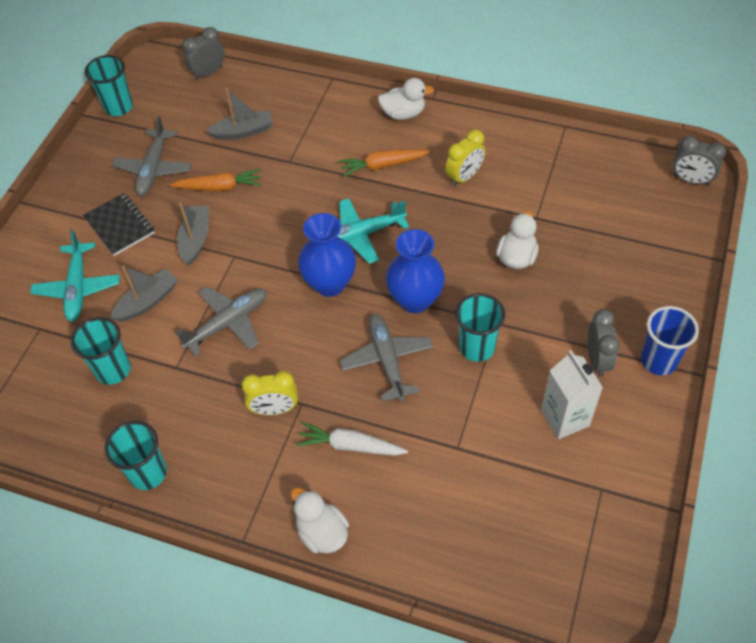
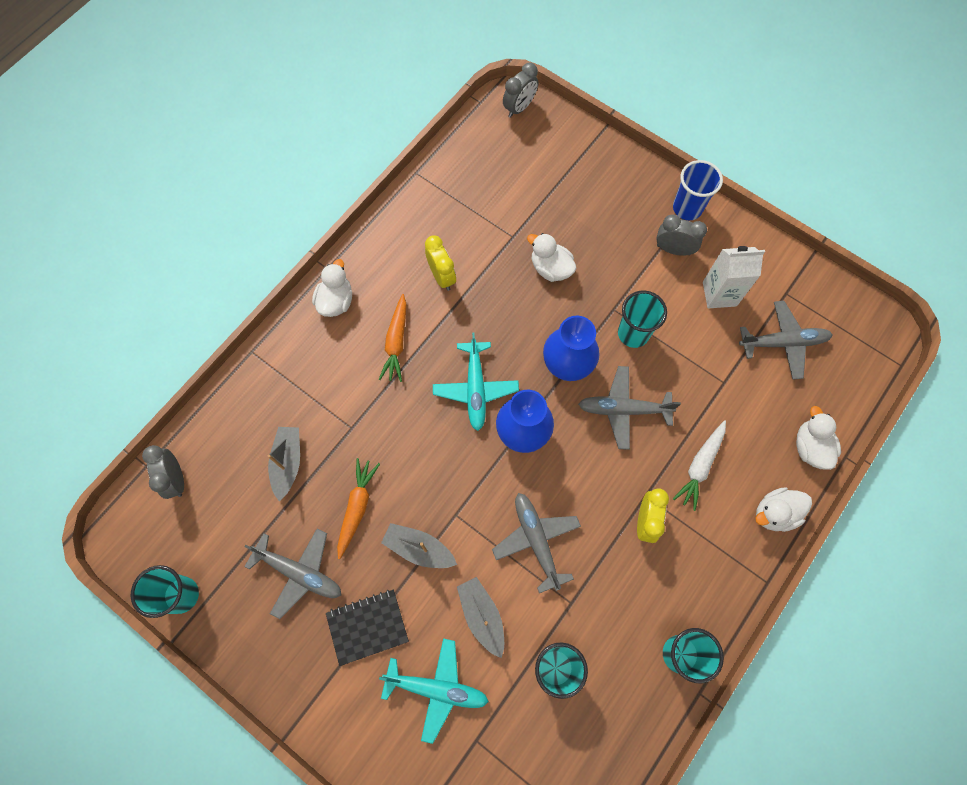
camera: 75 degrees left, 15 degrees up
none -> grey plane [739,301,832,380]
none -> white duck [796,406,841,470]

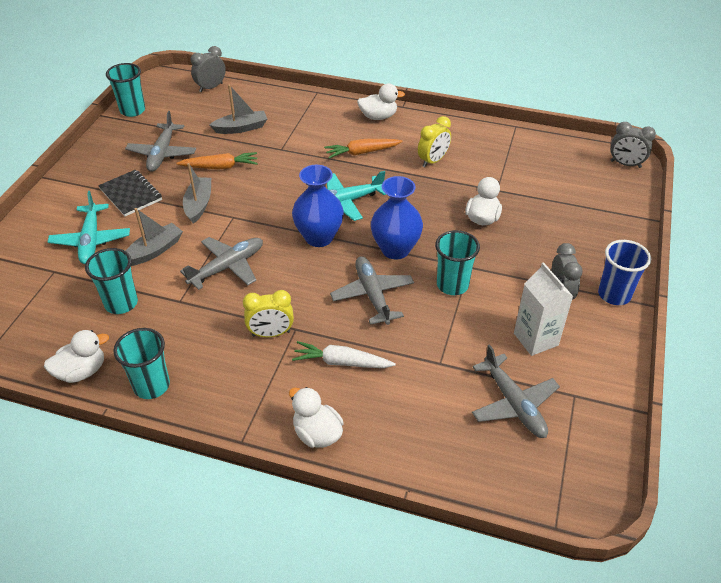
camera: 70 degrees right, 25 degrees down
white duck [796,406,841,470] -> white duck moved to [44,330,109,383]

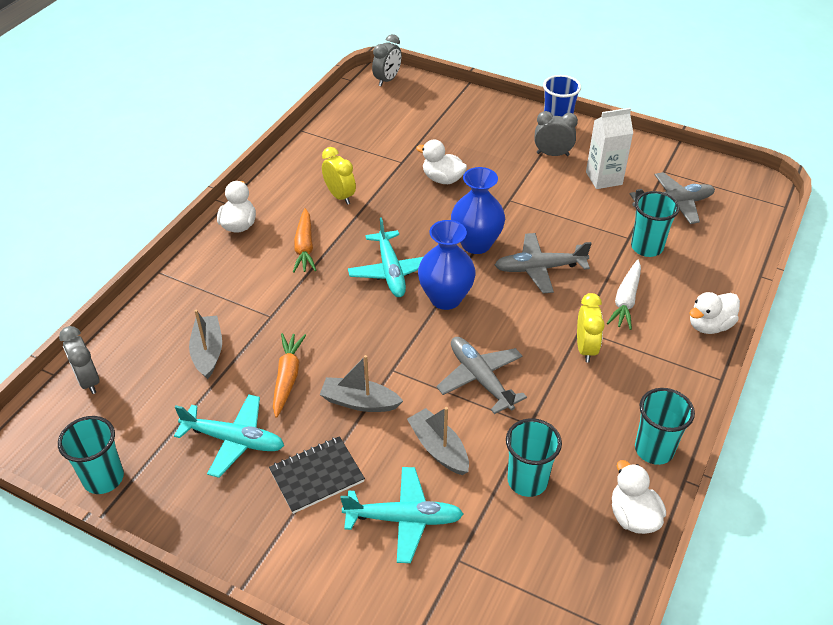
camera: 80 degrees left, 0 degrees up
grey plane [125,111,196,172] -> turquoise plane [174,394,284,478]
turquoise cup [435,230,480,295] -> turquoise cup moved to [631,191,680,257]

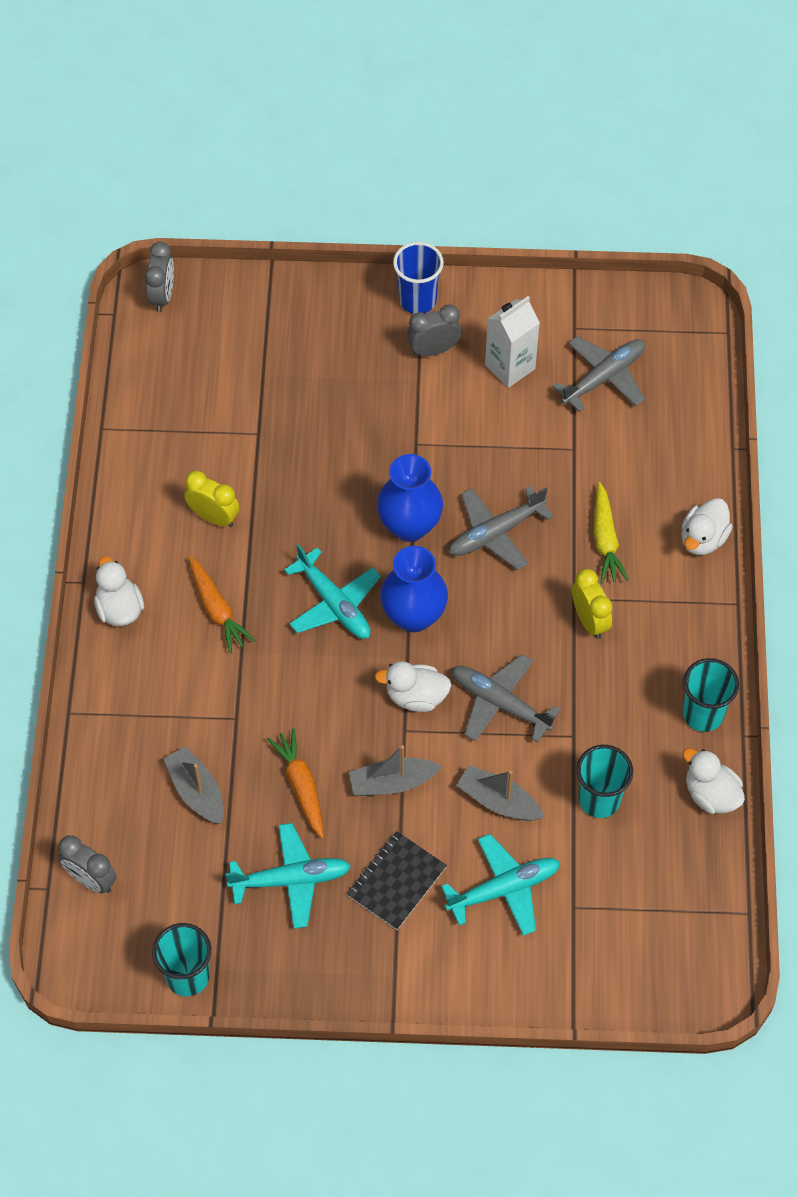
camera: 25 degrees left, 15 degrees up
white duck [416,140,467,184] -> white duck moved to [375,661,451,712]
white carrot [607,260,641,330] -> yellow carrot [594,482,629,584]
turquoise cup [631,191,680,257] -> none

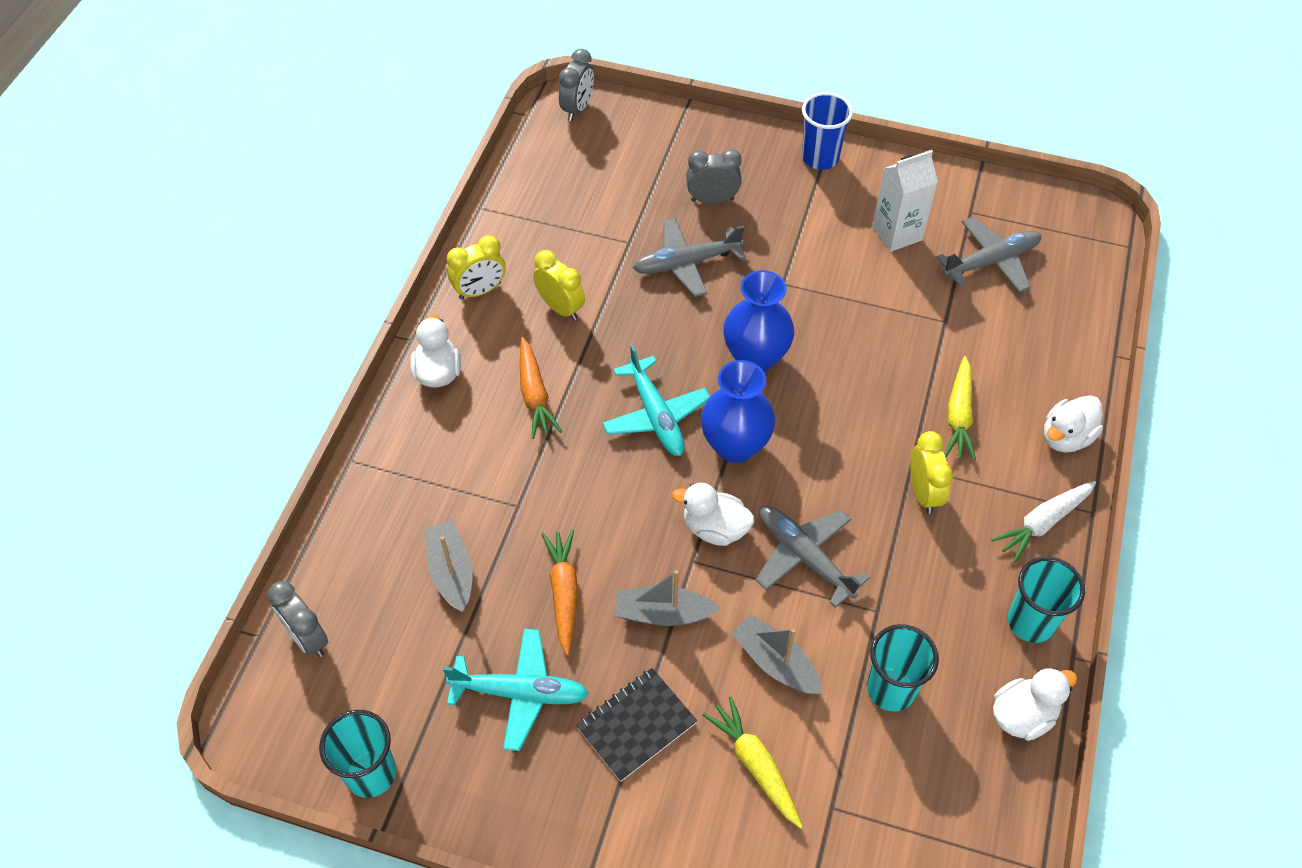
camera: 15 degrees right, 5 degrees down
grey clock [407,304,461,356] -> grey clock moved to [686,149,742,204]
turquoise plane [441,834,560,936] -> yellow carrot [702,696,803,829]
grey plane [449,486,553,570] -> grey plane moved to [633,218,746,297]
white duck [683,748,745,814] -> white duck turned 90 degrees clockwise [993,668,1077,741]
none -> yellow clock [447,235,506,300]
none -> white carrot [991,481,1096,562]

